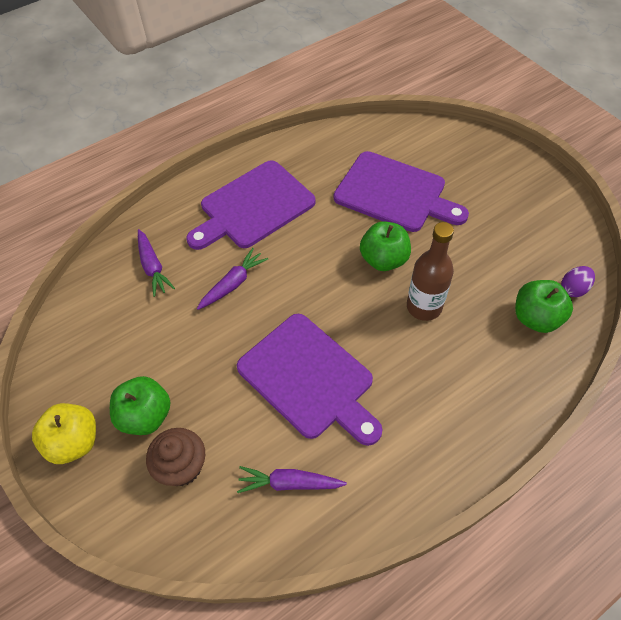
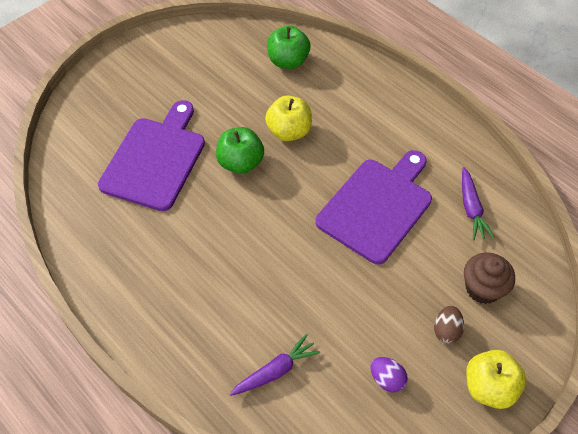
camera: 100 degrees left, 0 degrees up
green apple [110,376,170,435] -> brown egg [434,306,464,344]
purple cutting board [186,160,316,250] -> none
purple carrot [197,248,268,310] -> none
brown bottle [407,222,454,321] -> yellow apple [265,95,312,141]
purple egg [561,266,595,297] -> purple egg moved to [370,357,408,393]

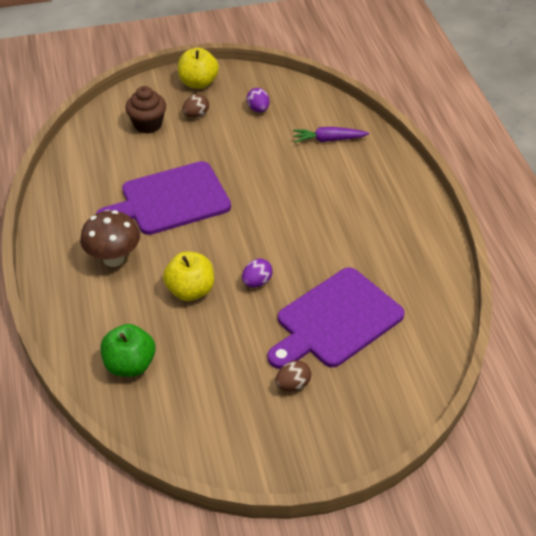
camera: 150 degrees left, 10 degrees down
green apple [216,127,264,174] -> purple egg [242,259,273,287]
purple carrot [462,167,495,240] -> none
none -> brown mushroom [80,210,140,267]
none -> brown egg [275,360,311,391]

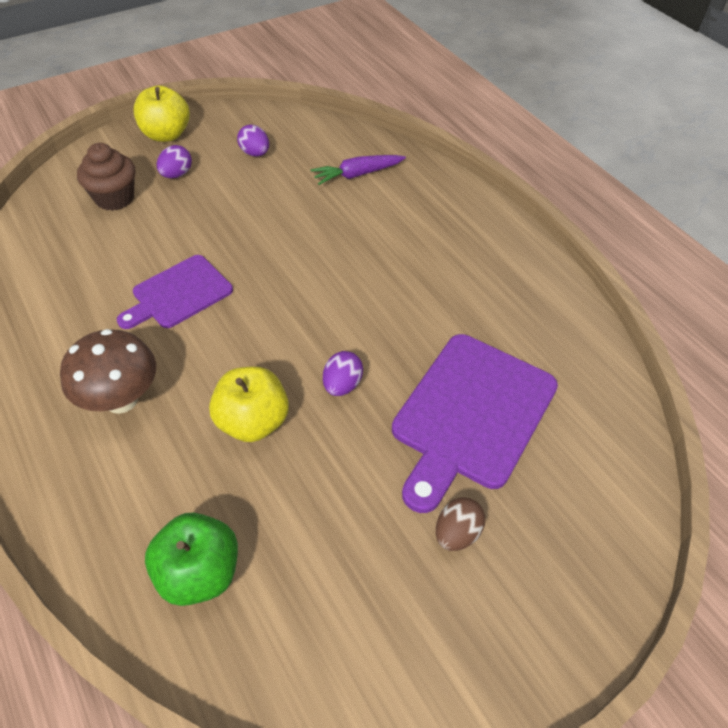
camera: 20 degrees left, 5 degrees up
purple cutting board [96,161,231,235] -> purple cutting board [117,255,233,329], size x0.61
brown egg [182,94,209,118] -> purple egg [157,145,192,178]

